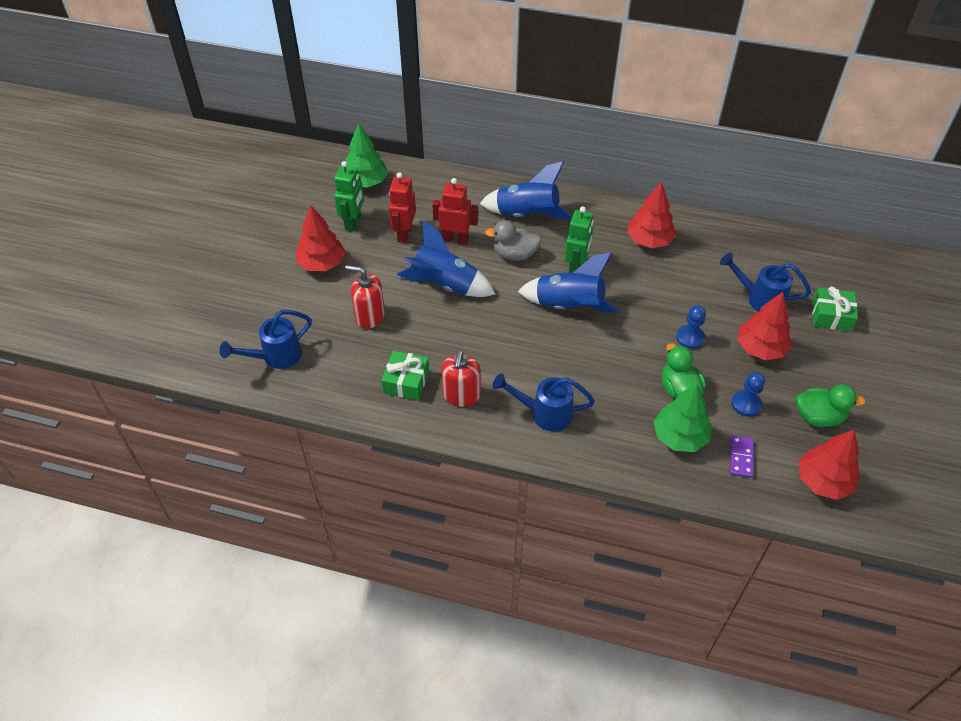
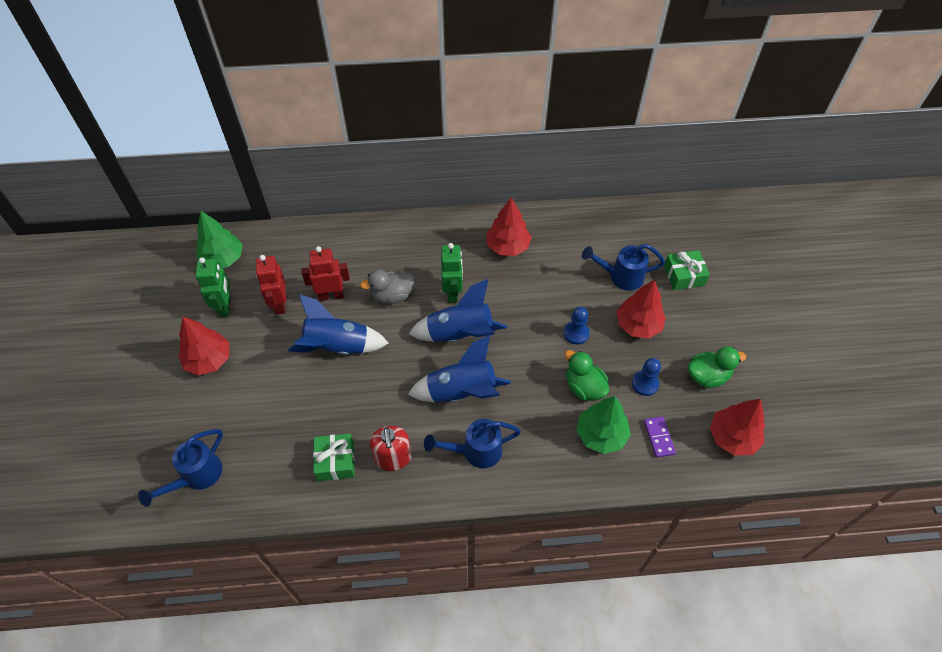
camera: 20 degrees left, 5 degrees up
red soap dispenser [345,265,385,329] -> none
blue rocket [480,161,572,219] -> blue rocket moved to [408,335,511,402]

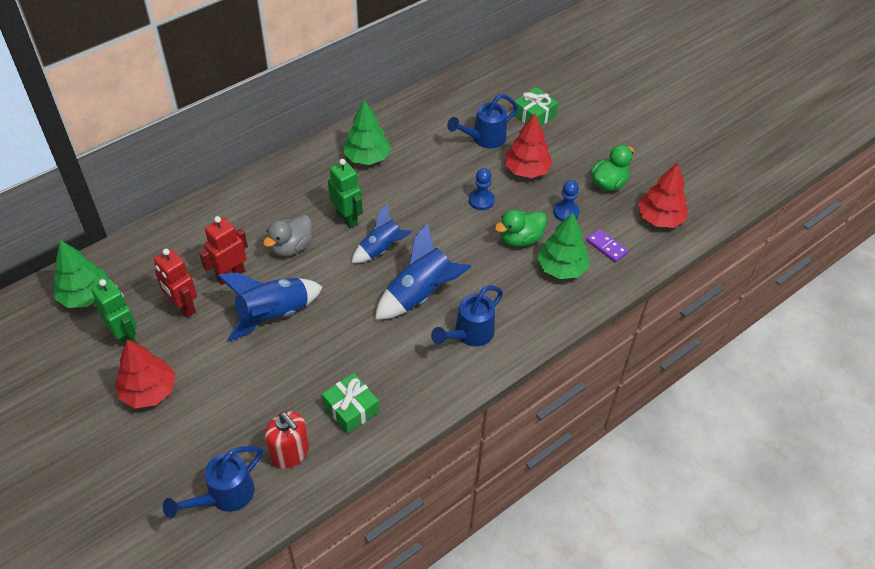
camera: 35 degrees left, 5 degrees down
blue watering can [138,429,223,507] -> blue watering can turned 45 degrees clockwise [163,446,263,518]
red soap dispenser [370,426,411,471] -> red soap dispenser moved to [265,412,309,468]
blue rocket [409,279,507,342] -> blue rocket [351,204,412,263], size x0.66
red tree [486,198,531,256] -> green tree [343,99,391,165]
green duck [565,350,609,401] -> green duck turned 45 degrees counterclockwise [495,210,547,247]

